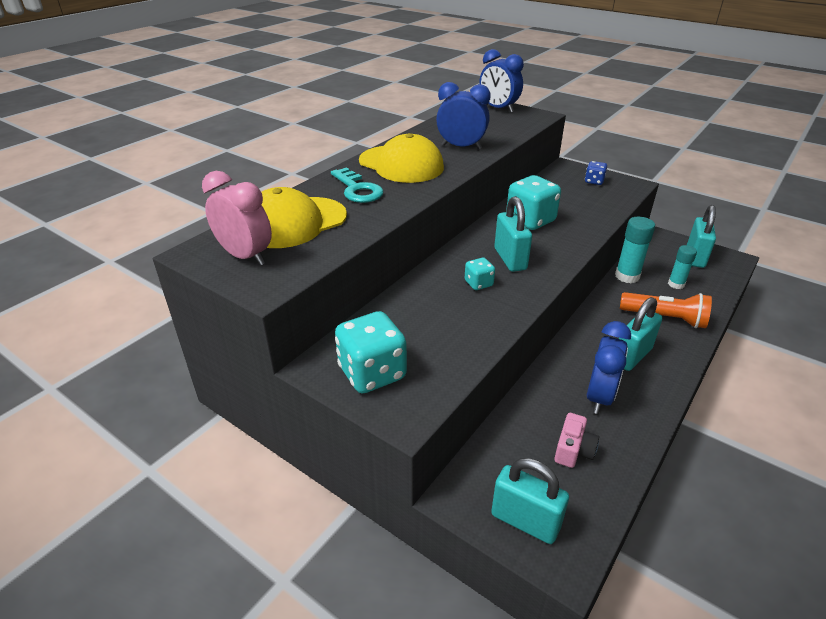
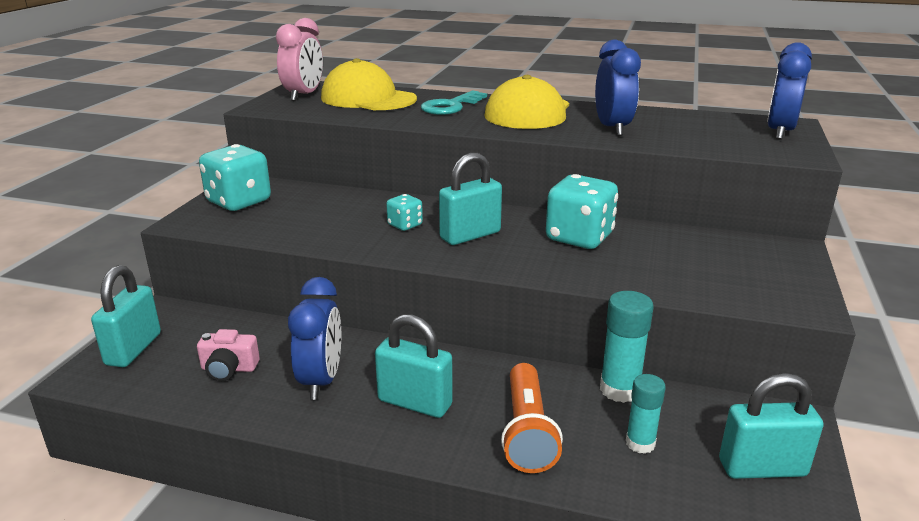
camera: 70 degrees right, 10 degrees down
blue dice [585,161,607,185] -> none
blue clock [587,321,631,414] -> blue clock turned 90 degrees counterclockwise [288,277,341,400]

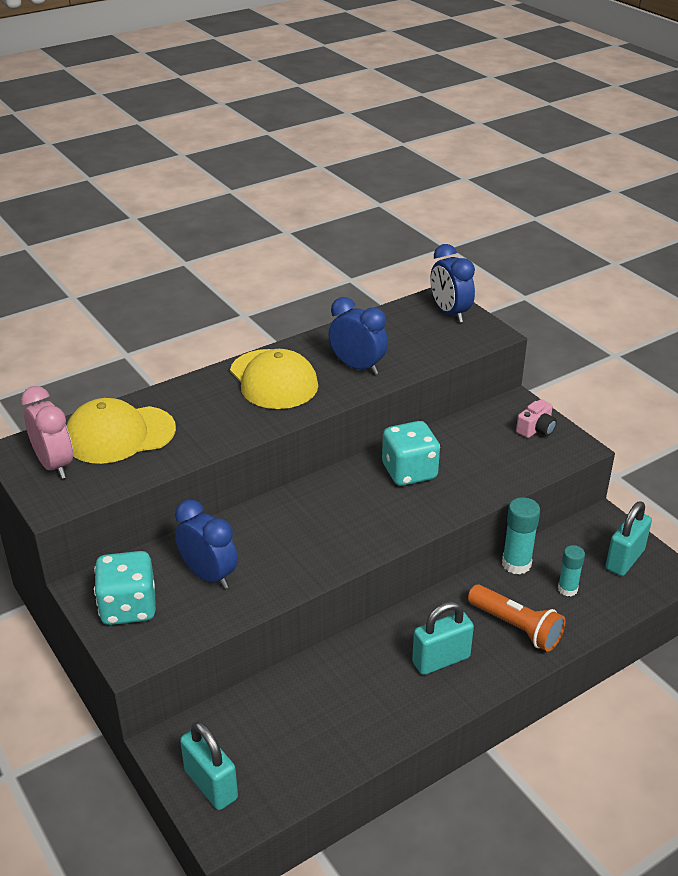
camera: 50 degrees left, 10 degrees up
pink camera [197,329,260,381] -> pink camera moved to [516,399,557,438]
blue clock [288,277,341,400] -> blue clock moved to [175,499,238,589]
turquoise dice [386,194,423,231] -> none
turquoise key [421,90,487,115] -> none
turquoise padlock [439,153,502,245] -> none

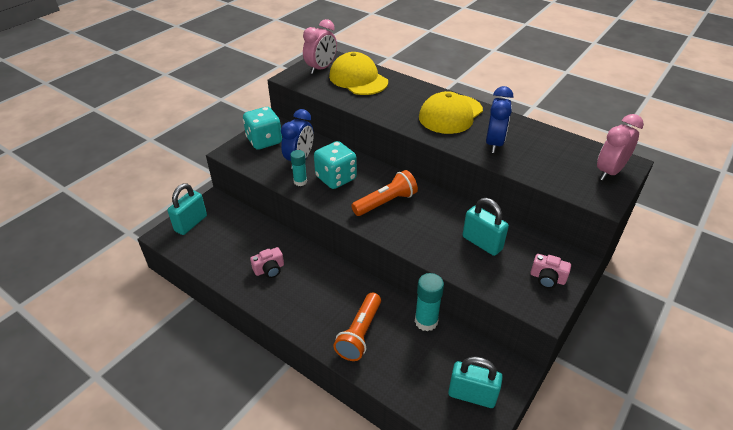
camera: 70 degrees right, 5 degrees up
turquoise dice [382,421,440,486] -> turquoise dice moved to [314,141,357,189]
turquoise padlock [412,601,474,675] -> turquoise padlock moved to [463,198,509,256]
blue clock [430,244,475,323] -> pink clock [597,114,644,180]
turquoise glue stick [558,545,585,596] -> turquoise glue stick moved to [290,150,307,186]
none -> pink camera [250,247,284,278]
none -> orange flashlight [351,170,418,216]

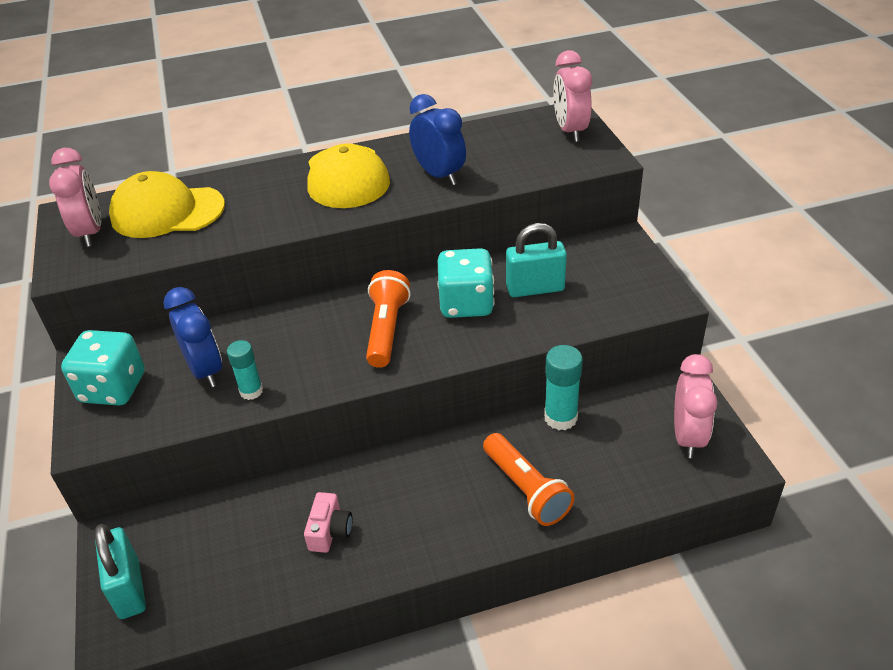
camera: 50 degrees left, 0 degrees up
turquoise dice [314,141,357,189] -> turquoise dice moved to [438,248,495,318]
turquoise padlock [448,356,503,408] -> pink clock [674,354,717,458]
pink camera [530,254,571,288] -> none

